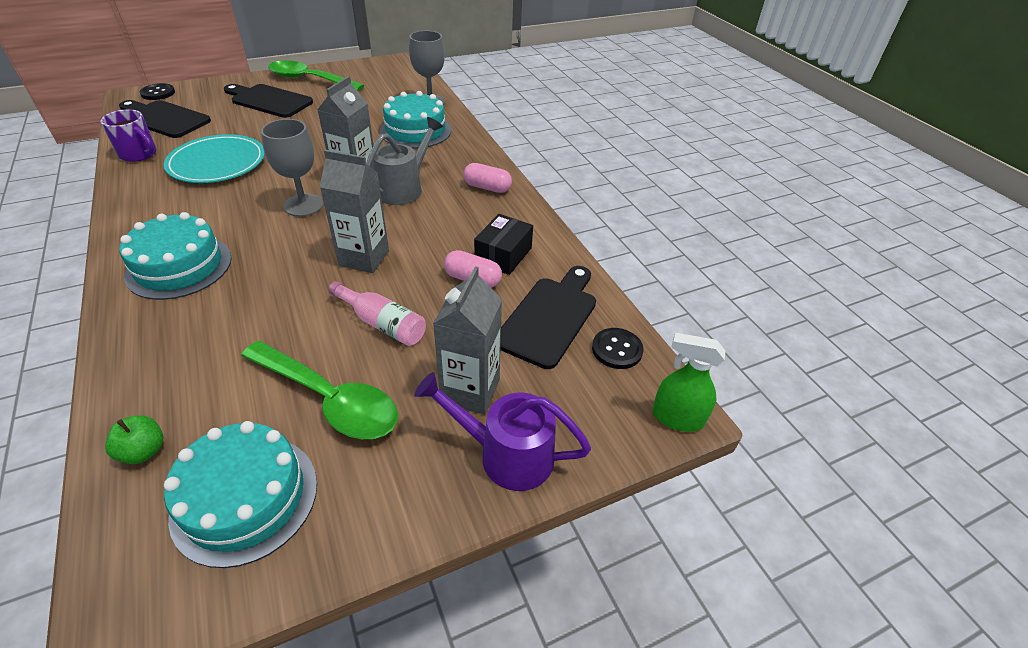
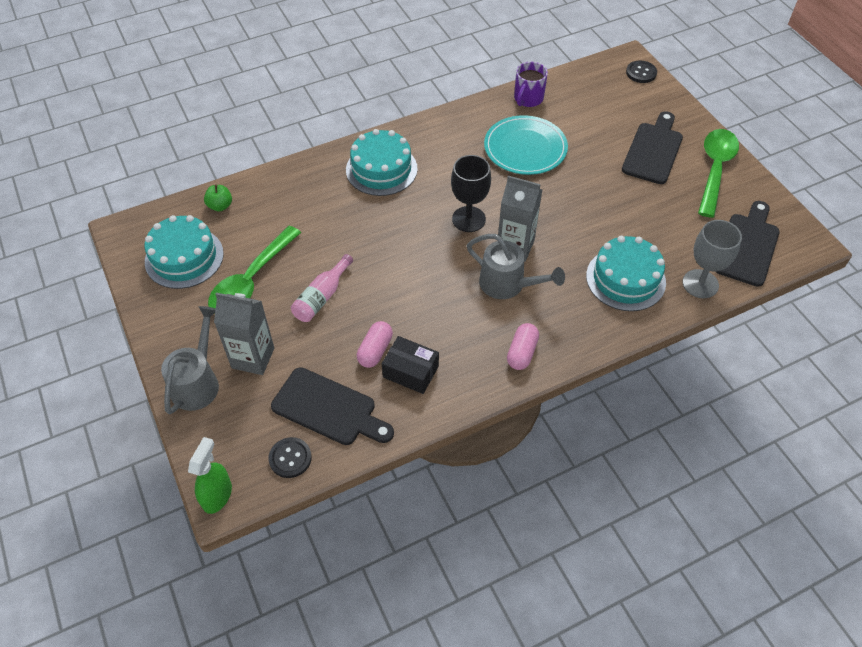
camera: 90 degrees right, 10 degrees up
black cutting board [119,100,211,138] -> black cutting board moved to [715,201,780,287]
grey goblet [261,119,324,217] -> black goblet [451,155,491,232]
grey carton [320,150,389,273] -> none
purple watering can [414,372,591,491] -> grey watering can [161,306,219,414]

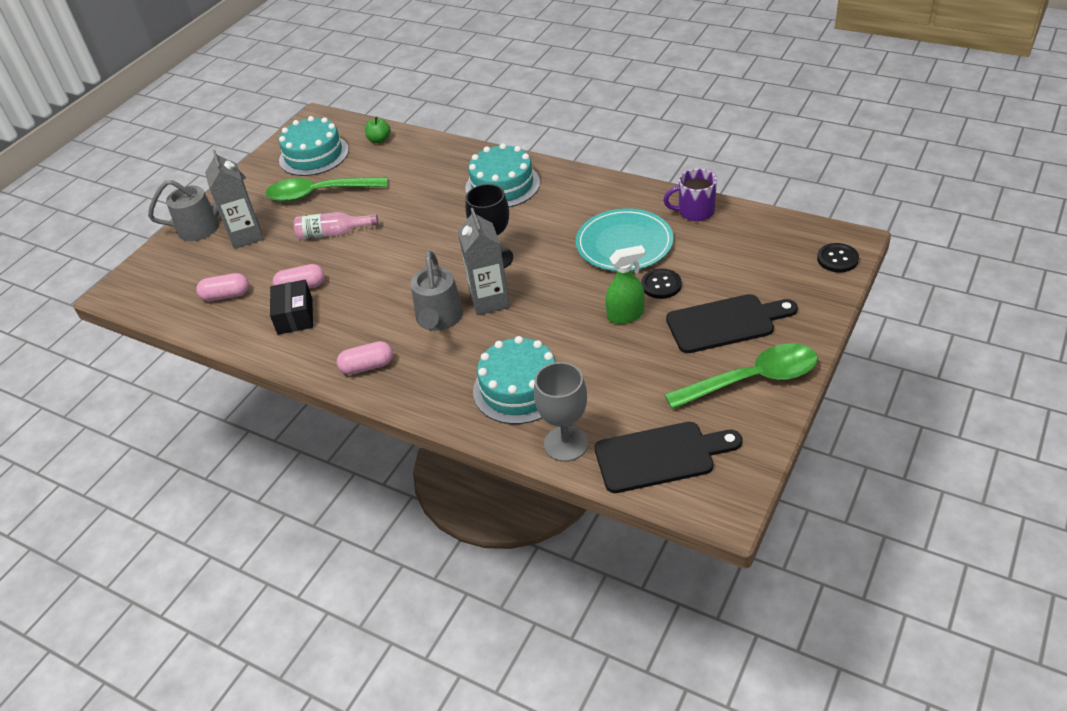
camera: 60 degrees right, 10 degrees down
green spray bottle [188,437,232,514] -> green spray bottle moved to [605,245,645,324]
black button [268,437,312,478] -> black button moved to [641,269,682,299]
black cutting board [271,367,394,445] -> pink capsule [196,273,249,301]

